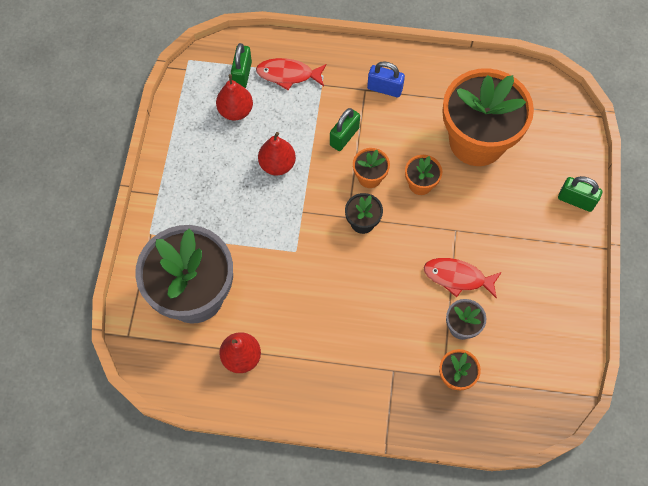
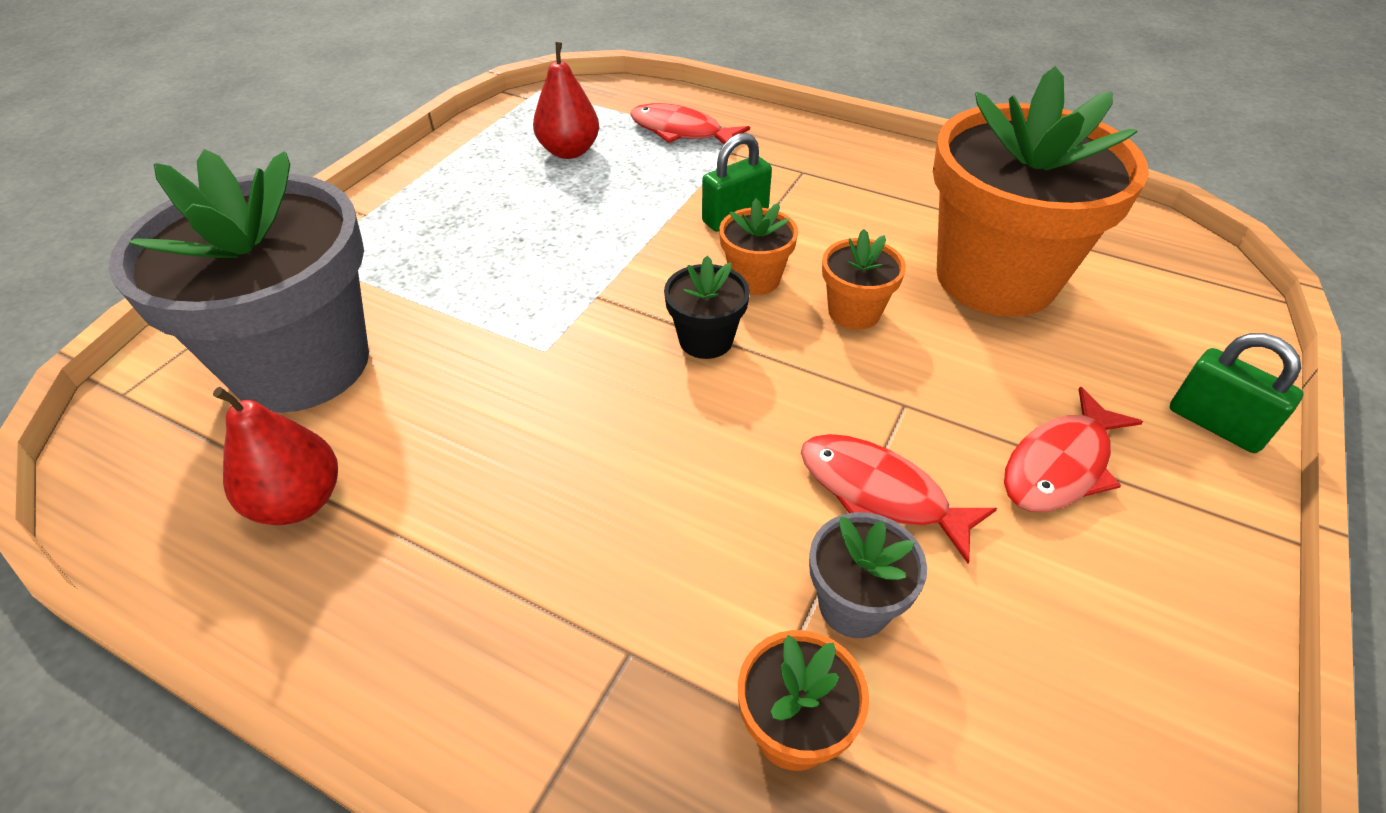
camera: 20 degrees right, 20 degrees down
green padlock [231,43,252,88] -> none
red pear [258,132,296,175] -> none
blue padlock [367,61,405,97] -> none
none -> red fish [1004,387,1143,512]

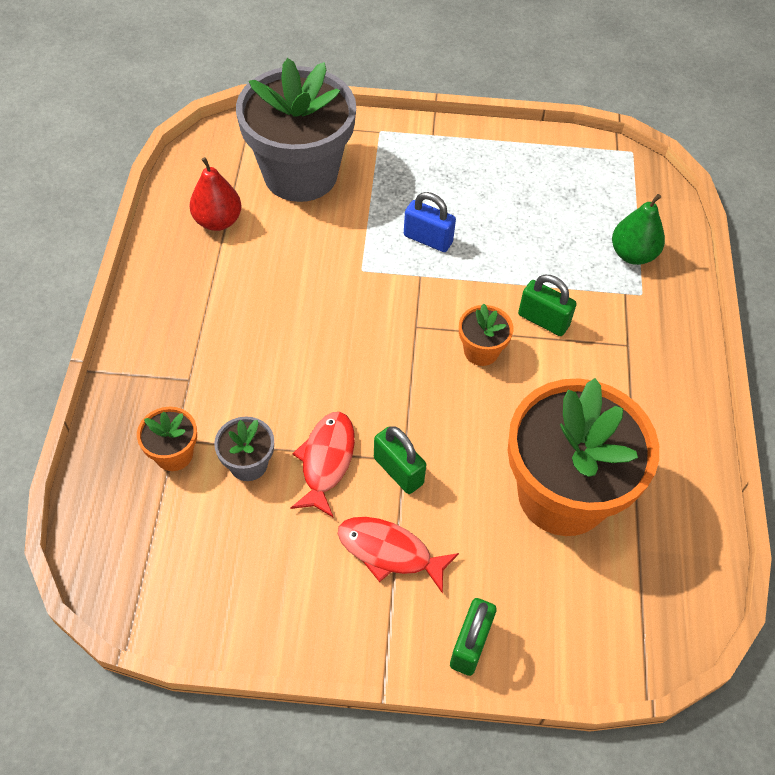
camera: 65 degrees right, 10 degrees up
red pear [533,42,599,159] -> none
red fish [630,103,750,144] -> green pear [612,194,665,265]
black flower pot [664,256,750,359] -> none
orange flower pot [822,229,906,330] -> none
none -> green padlock [374,426,426,494]
none -> blue padlock [404,192,456,252]

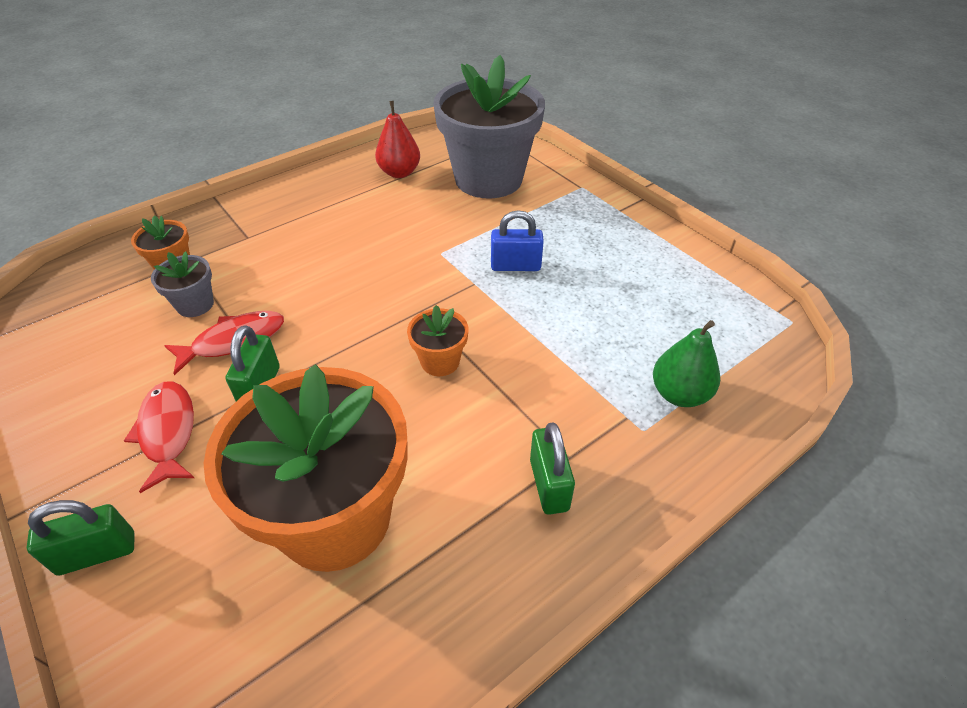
camera: 50 degrees right, 10 degrees down
blue padlock [404,192,456,252] -> blue padlock turned 75 degrees counterclockwise [491,210,544,271]
green padlock [518,275,577,336] -> green padlock moved to [530,422,575,515]

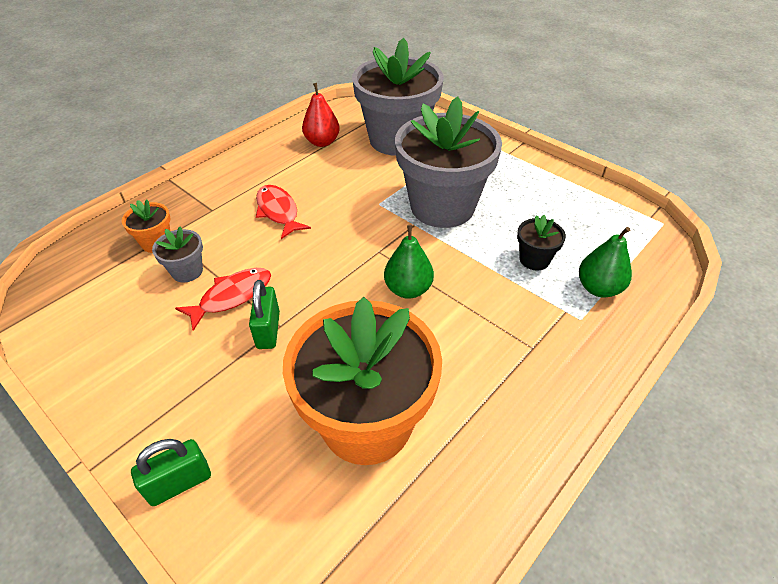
camera: 10 degrees left, 0 degrees up
red fish [124,381,194,493] -> red fish moved to [256,185,311,239]
orange flower pot [407,305,468,376] -> green pear [384,225,434,299]
blue padlock [491,210,544,271] -> grey flower pot [395,97,502,228]
green padlock [530,422,575,515] -> none
none -> black flower pot [517,215,566,271]

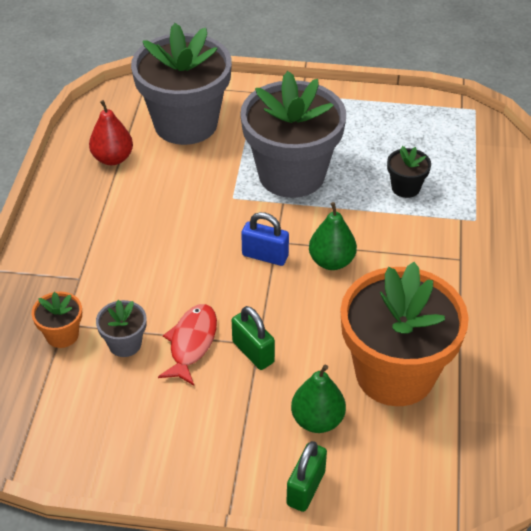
camera: 35 degrees left, 0 degrees up
red fish [256,185,311,239] -> none
green pear [579,227,632,298] -> green pear moved to [291,365,346,433]
none -> blue padlock [241,212,289,266]

